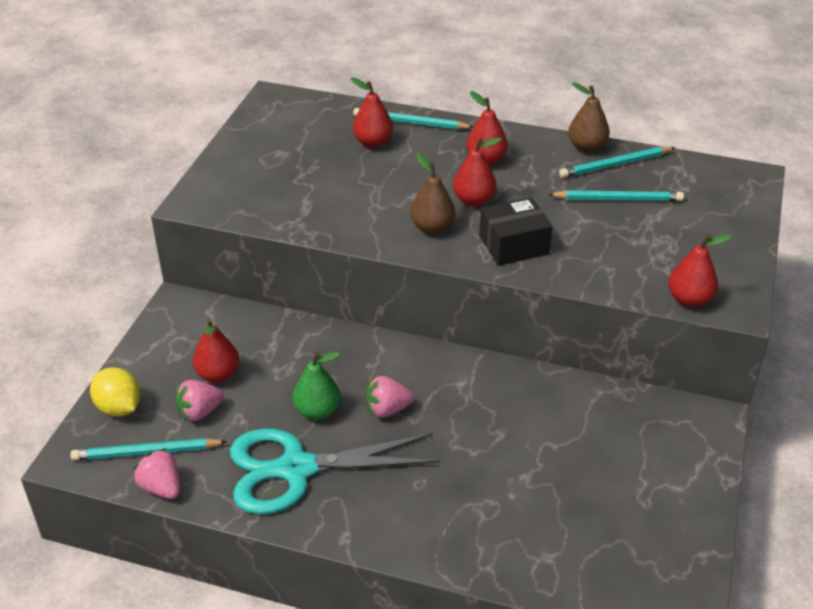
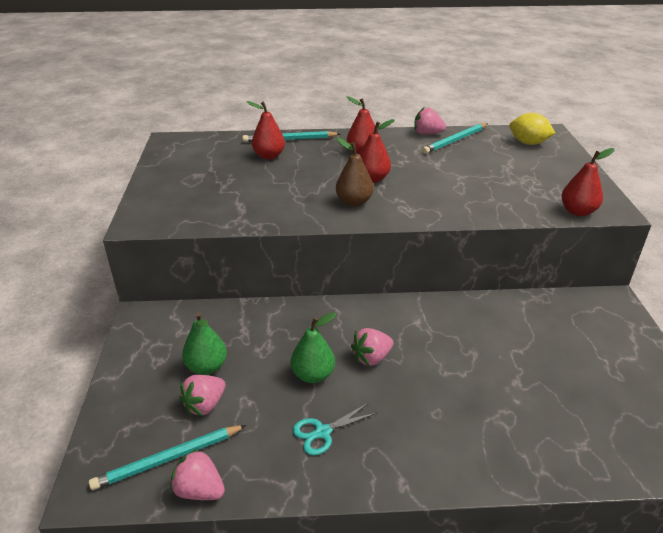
camera: 20 degrees left, 5 degrees down
yellow lemon [90,367,141,417] -> yellow lemon moved to [509,113,555,145]
red pear [193,318,240,383] -> green pear [182,312,227,375]
turquoise scissors [230,428,440,515] -> turquoise scissors [293,403,377,456], size x0.43
black box [479,197,553,266] -> none
turquoise pencil [548,190,684,201] -> none
brown pear [568,82,610,152] -> pink strawberry [414,108,446,135]

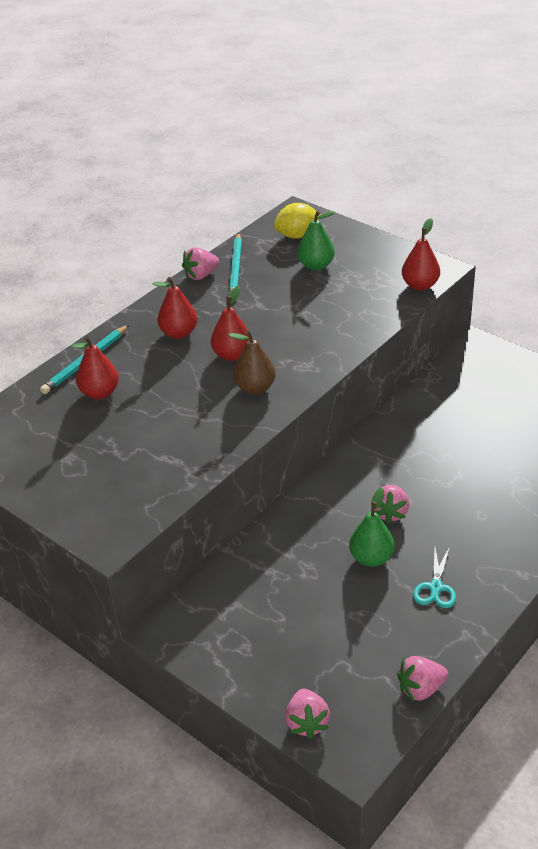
camera: 45 degrees left, 5 degrees up
turquoise pencil [89,425,246,490] -> none
pink strawberry [179,375,226,416] -> pink strawberry moved to [285,689,330,739]
green pear [182,312,227,375] -> green pear moved to [297,210,335,271]

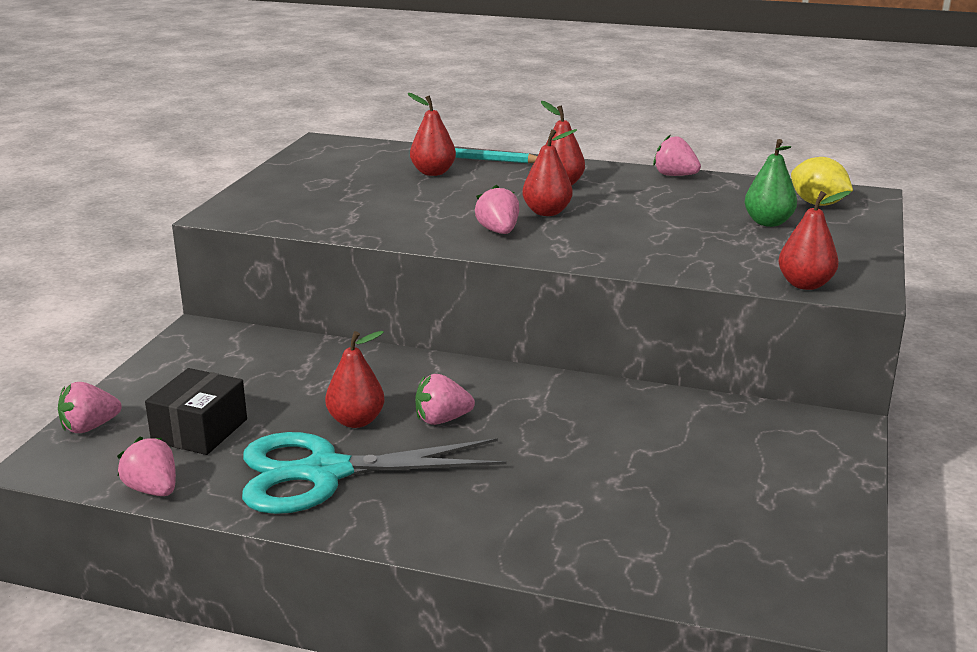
camera: 65 degrees right, 15 degrees down
brown pear [228,330,275,394] -> pink strawberry [475,185,519,234]
turquoise pencil [229,233,242,294] -> none
green pear [349,488,394,567] -> red pear [325,331,385,428]
turquoise scissors [413,546,456,608] -> turquoise scissors [242,432,507,514], size x2.33
none -> black box [145,368,247,455]

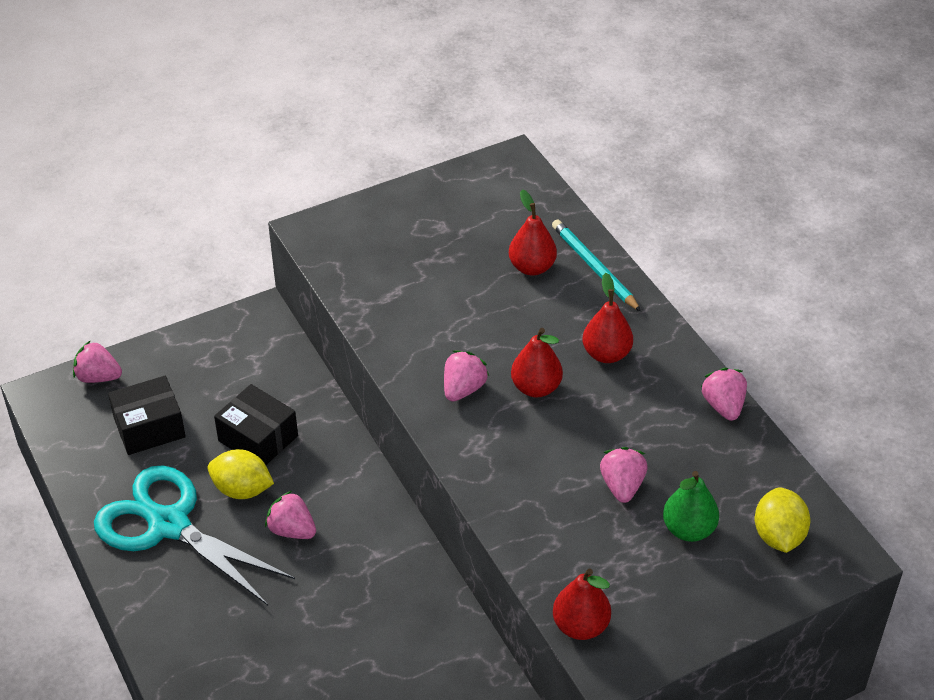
camera: 45 degrees right, 20 degrees up
pink strawberry [117,437,176,496] -> pink strawberry moved to [600,447,647,503]
red pear [325,331,385,428] -> yellow lemon [208,449,274,499]
none -> black box [214,384,298,465]

